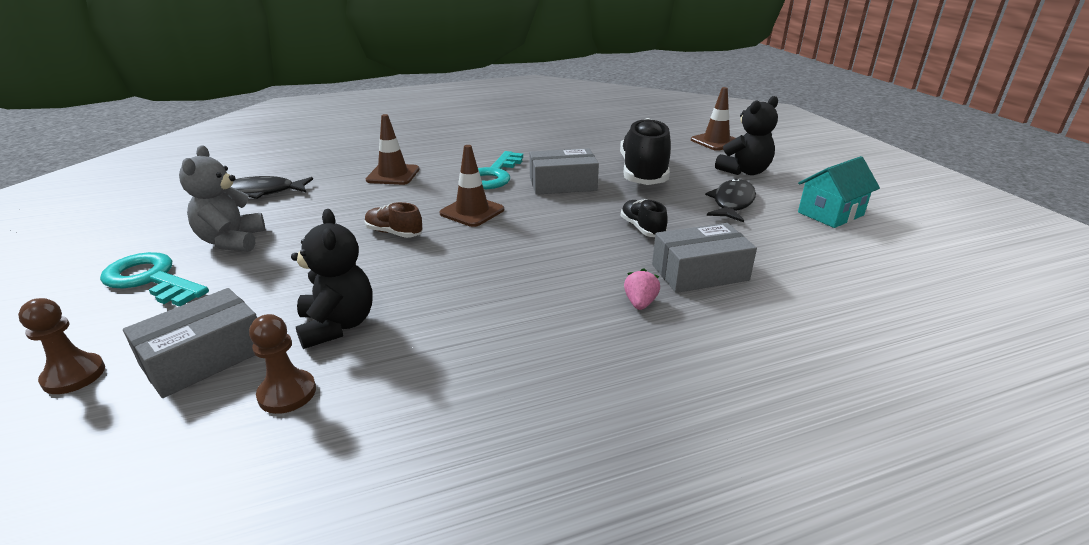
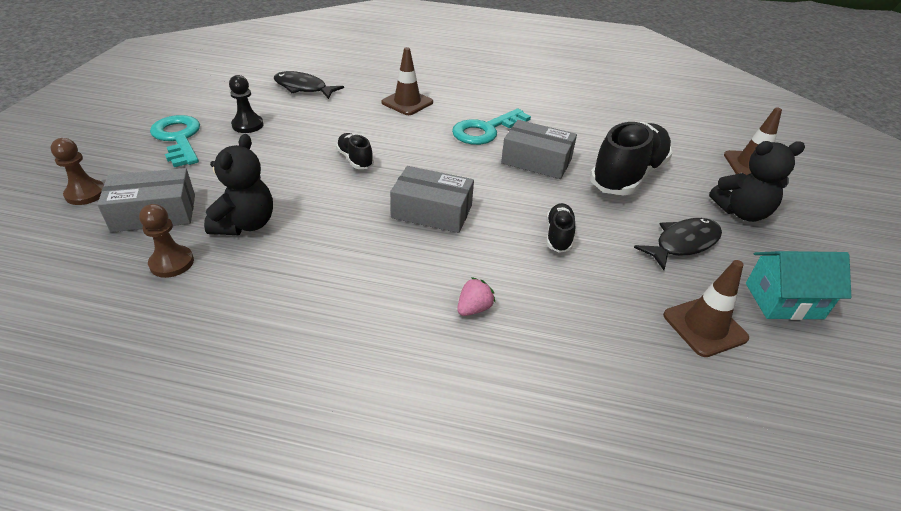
camera: 30 degrees right, 10 degrees up
grey teddy bear [179,145,265,252] -> black pawn [229,75,264,133]
brown shoe [365,202,423,238] -> black shoe [336,133,374,169]
brown traffic cone [440,145,504,227] -> brown traffic cone moved to [663,260,749,357]
grey box [652,223,757,293] -> grey box moved to [390,166,474,233]

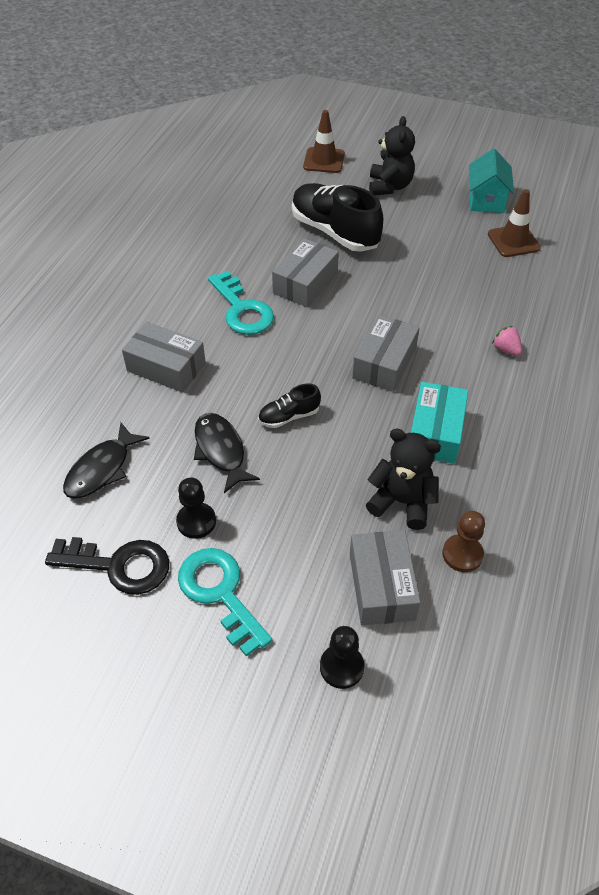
camera: 80 degrees left, 10 degrees up
brown pawn [51,138,104,205] -> black pawn [320,626,364,689]
turquoise key [150,115,200,167] -> turquoise key turned 75 degrees clockwise [178,548,272,657]
brown traffic cone [381,47,433,115] -> grey box [122,322,206,393]
black shoe [547,203,575,253] -> none
black fish [634,218,722,270] -> black fish moved to [194,413,260,493]
none -> black key [45,537,169,595]
none -> turquoise box [411,382,468,464]

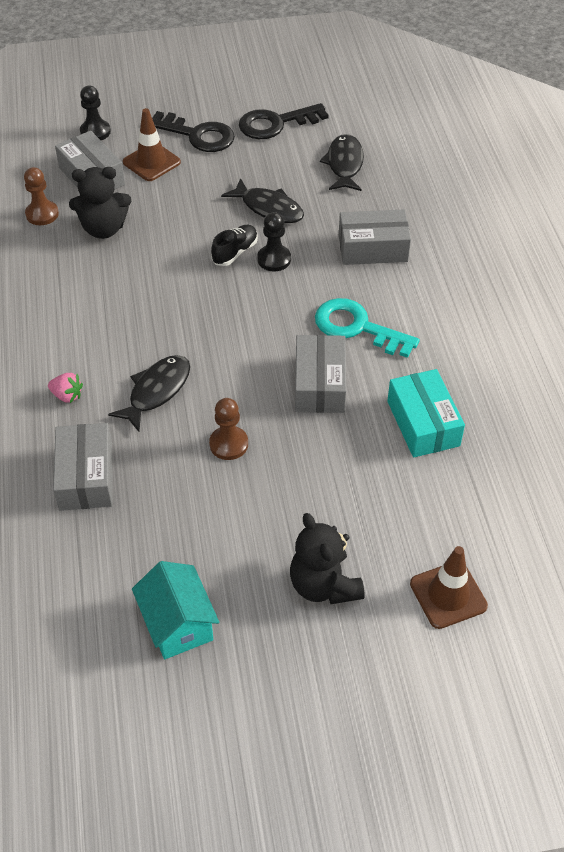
camera: 150 degrees right, 0 degrees up
black pawn [176,478,216,539] -> black pawn moved to [257,212,291,271]
turquoise key [178,548,272,657] -> black key [152,111,235,152]
black shoe [292,183,383,252] -> none
grey box [352,315,420,392] -> grey box moved to [53,423,113,511]
turquoise box [411,382,468,464] -> turquoise box moved to [387,369,465,457]
brown traffic cone [488,189,541,257] -> brown traffic cone moved to [123,108,181,181]
none -> black fish [108,355,190,432]
none -> brown pawn [209,398,248,460]

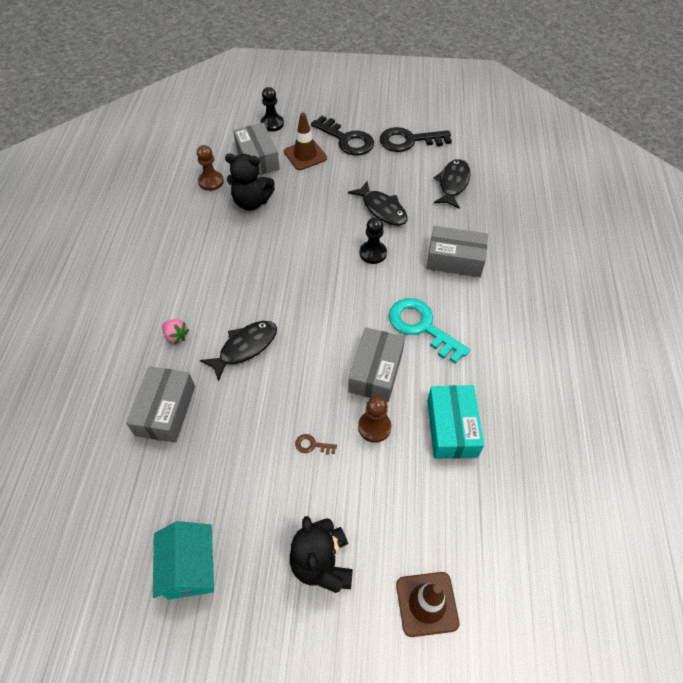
camera: 15 degrees right, 5 degrees up
brown pawn [209,398,248,460] -> brown pawn moved to [358,395,391,443]
black shoe [211,225,258,266] -> none
none -> brown key [295,434,337,455]

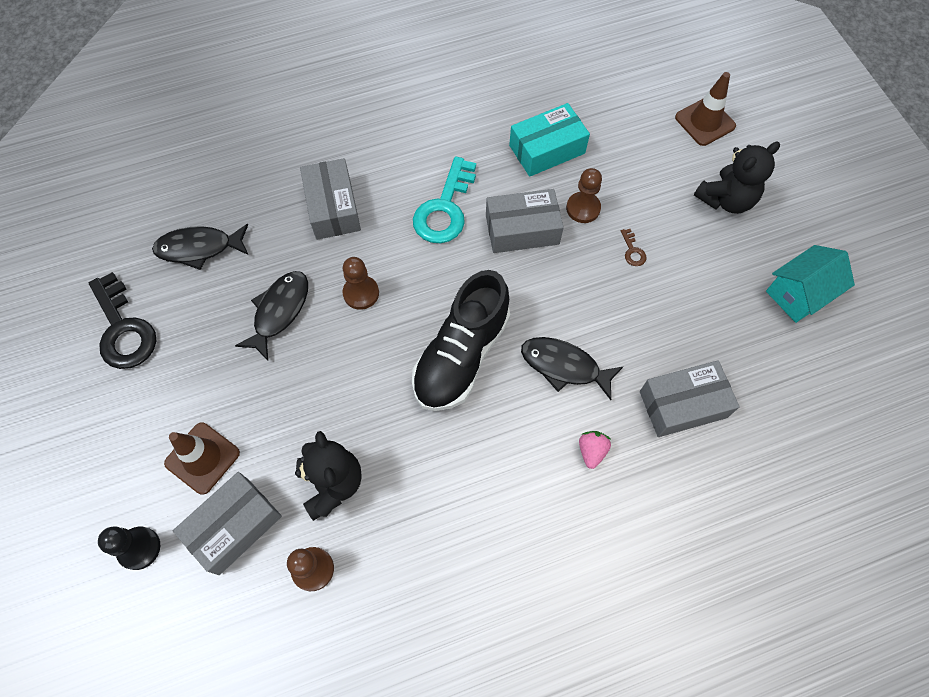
camera: 115 degrees left, 10 degrees up
black key [311,116,374,156] -> none
black pawn [360,217,387,264] -> brown pawn [343,257,379,310]
none -> black shoe [412,270,510,411]

